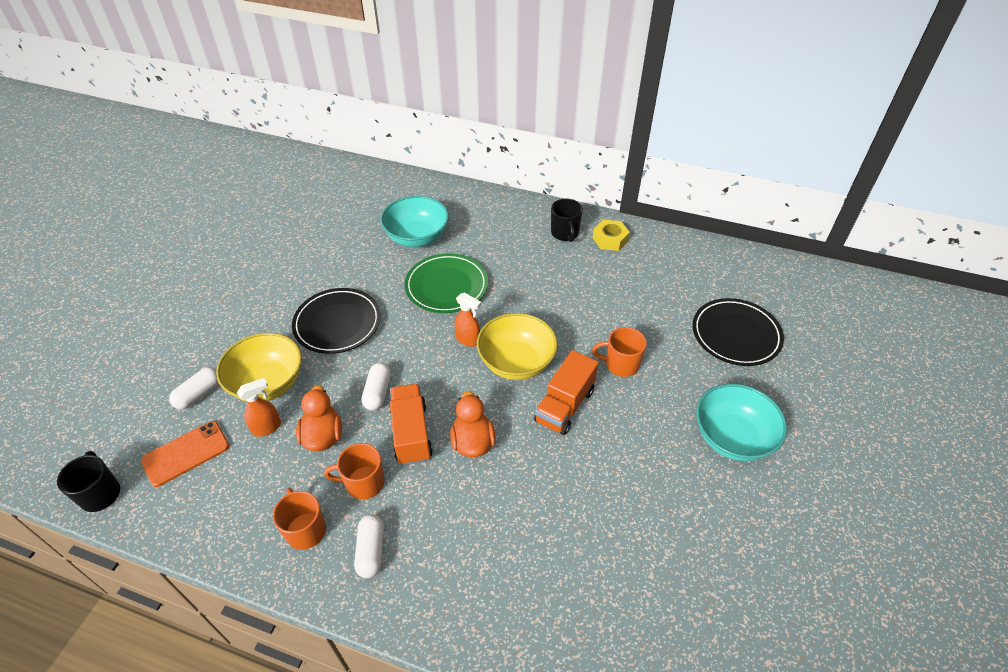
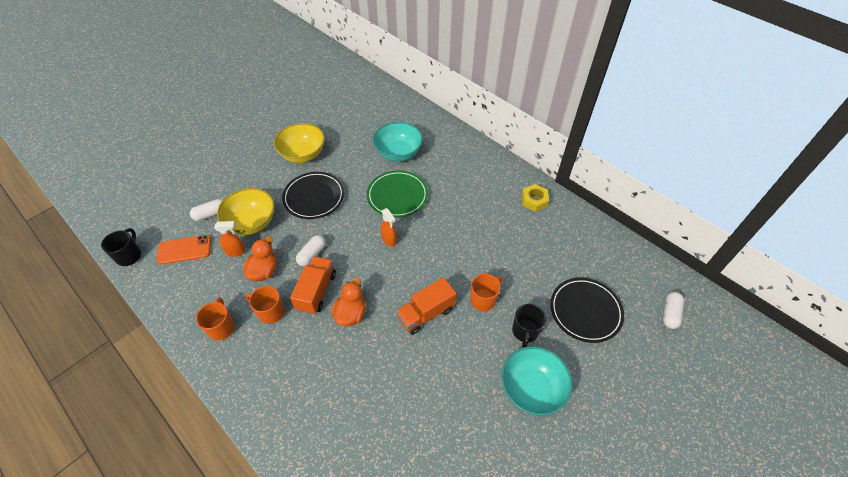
camera: 25 degrees right, 5 degrees up
white capsule [354,514,384,578] -> white capsule moved to [663,292,684,329]
yellow bowl [477,313,558,380] -> yellow bowl moved to [274,123,325,163]
black mug [551,199,583,242] -> black mug moved to [512,304,546,347]
orange mug [592,327,647,377] -> orange mug turned 105 degrees clockwise [470,274,502,311]

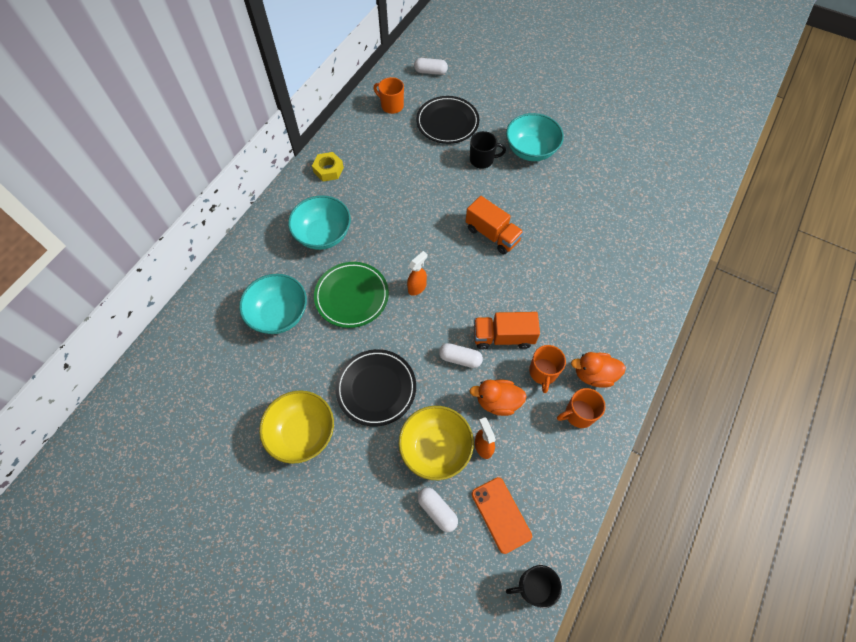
camera: 105 degrees left, 10 degrees up
orange duck [331,278,366,326] -> orange duck moved to [571,352,626,388]
orange mug [470,274,502,311] -> orange mug moved to [373,77,404,114]
none -> turquoise bowl [288,195,351,250]

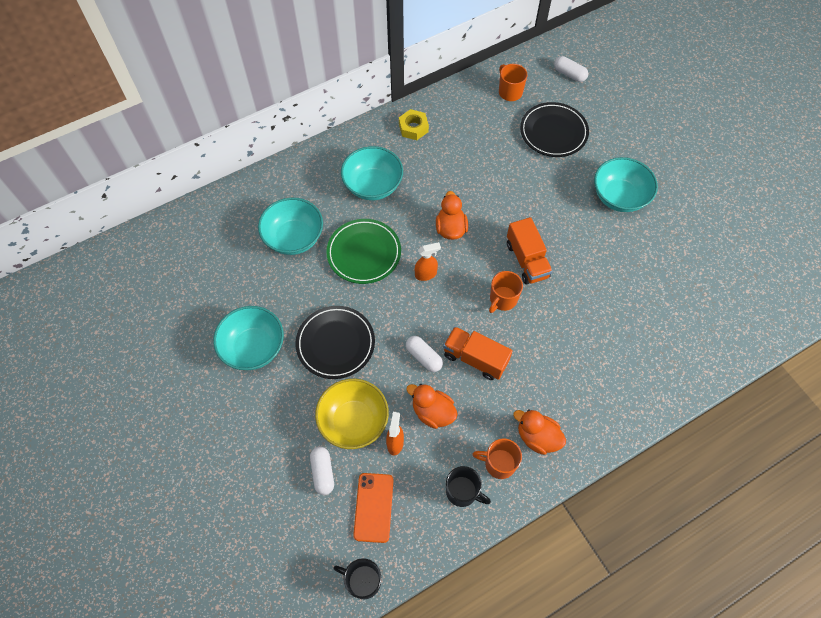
camera: 30 degrees right, 0 degrees up
yellow bowl [259,391,334,464] -> turquoise bowl [213,306,284,370]
black mug [470,131,506,169] -> black mug moved to [446,466,491,507]
orange mug [529,345,566,393] -> orange mug moved to [489,271,523,313]
none -> orange duck [436,191,468,240]

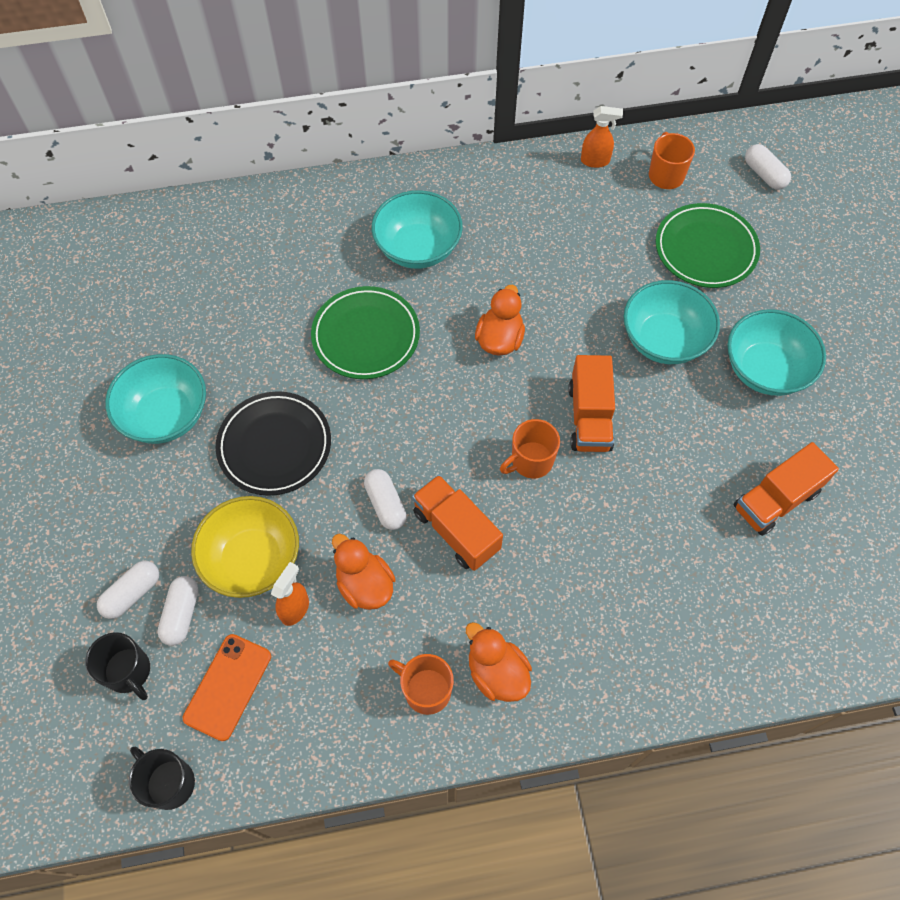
camera: 20 degrees right, 0 degrees up
turquoise bowl [258,198,323,255] -> turquoise bowl moved to [624,280,720,364]
yellow nut [399,109,429,140] -> none
orange spray bottle [415,242,441,281] -> orange spray bottle moved to [581,106,623,168]
black mug [446,466,491,507] -> black mug moved to [85,632,150,700]
black plate [520,102,589,157] -> green plate [656,203,760,288]
none -> white capsule [97,561,159,619]
none -> orange truck [734,442,839,536]

